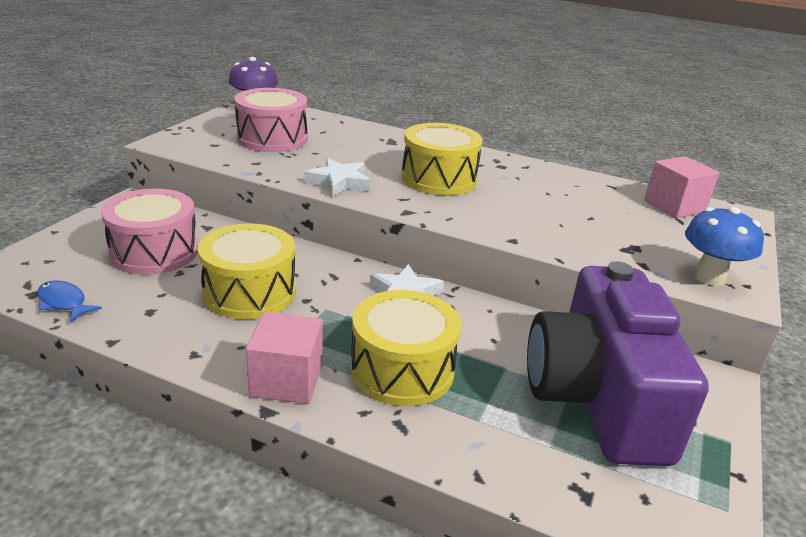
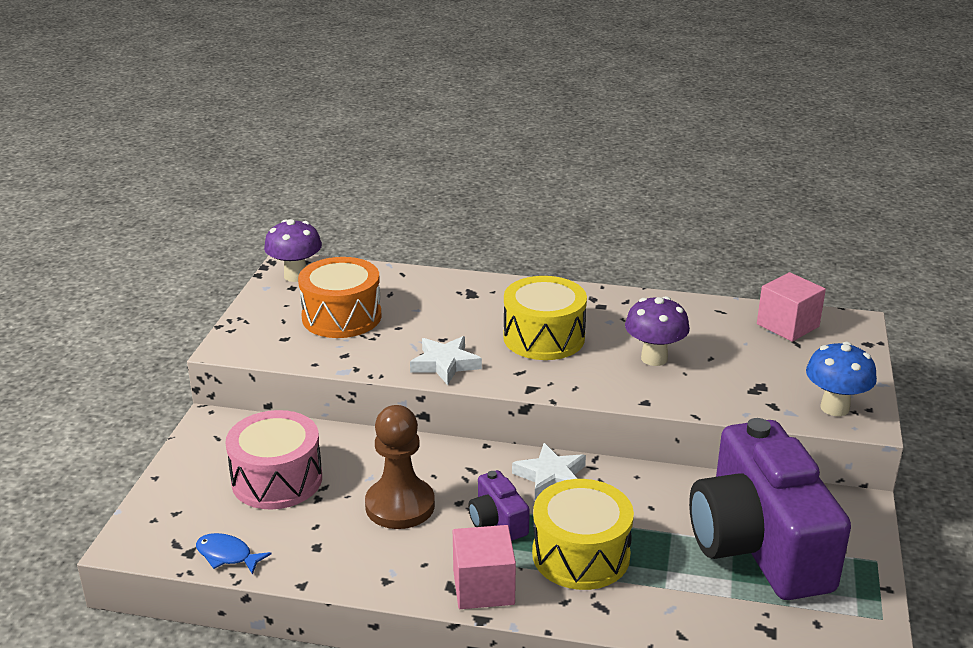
camera: 10 degrees left, 0 degrees up
yellow drum [198,223,296,319] -> brown pawn [365,405,435,529]
pink drum [234,88,307,152] -> orange drum [298,257,381,338]
none -> purple camera [468,470,530,541]
none -> purple mushroom [625,296,690,366]

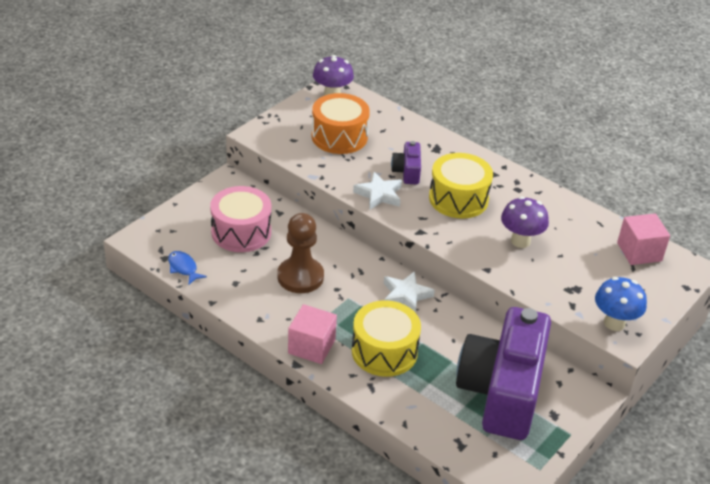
camera: 25 degrees right, 10 degrees up
purple camera [468,470,530,541] -> purple camera moved to [391,141,421,184]

